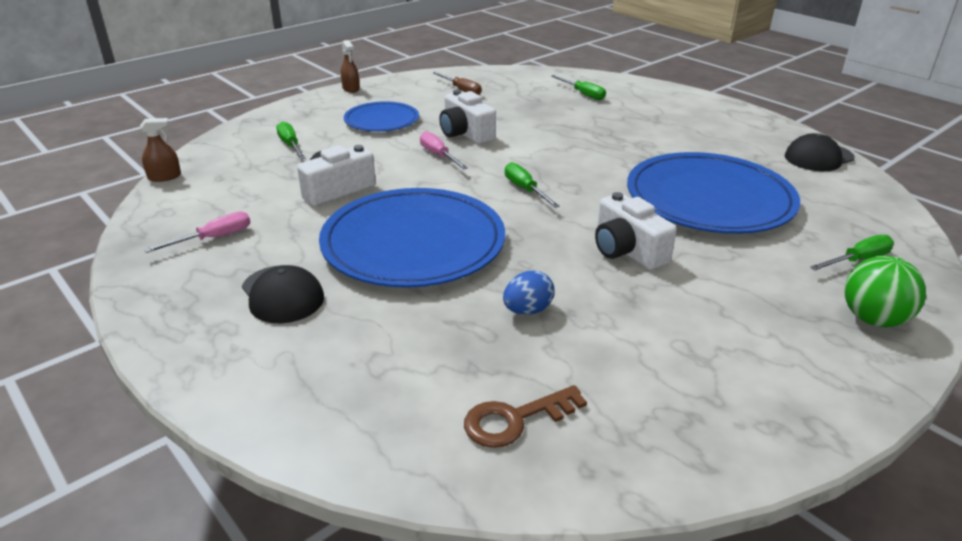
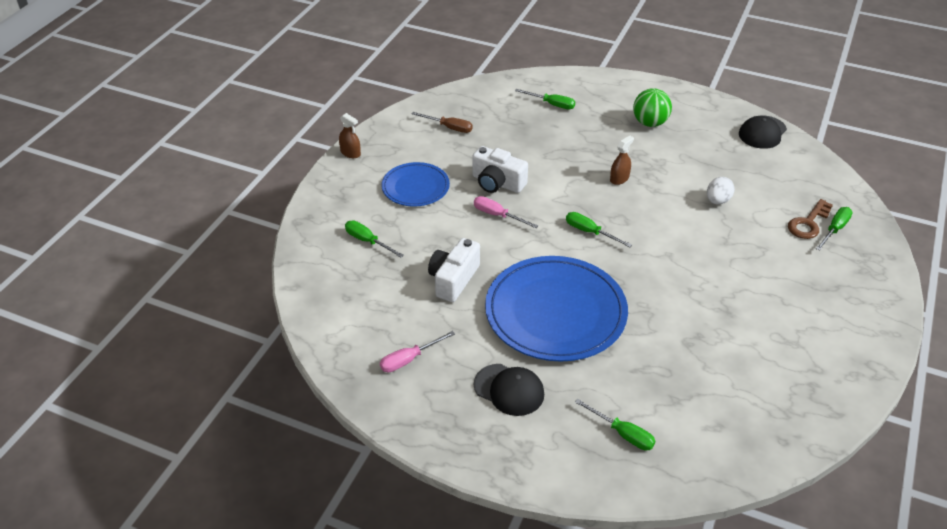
camera: 25 degrees left, 10 degrees up
brown spray bottle [140,118,181,182] -> brown spray bottle moved to [610,135,634,185]
pink screwdriver [144,211,251,253] -> pink screwdriver turned 150 degrees counterclockwise [380,331,455,372]
brown key [464,385,587,448] -> brown key moved to [788,199,833,239]
blue egg [503,270,555,315] -> none
white camera [595,192,677,270] -> none
blue plate [627,152,800,234] -> white egg [707,177,735,204]
green ball [844,256,926,327] -> green ball moved to [633,88,672,127]
none -> green screwdriver [575,399,655,451]

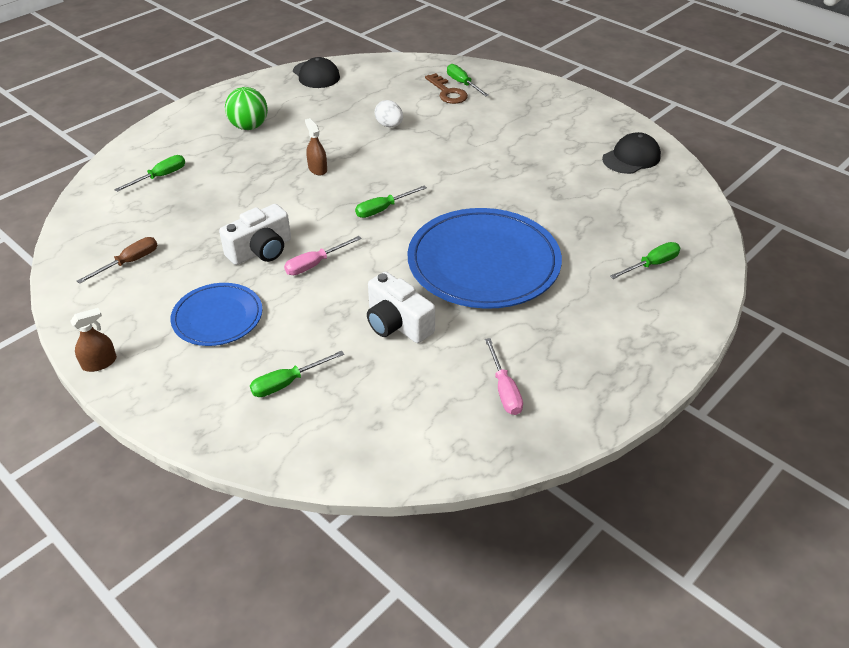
camera: 70 degrees left, 0 degrees up
black cap [474,364,544,416] -> black cap moved to [602,132,661,174]

